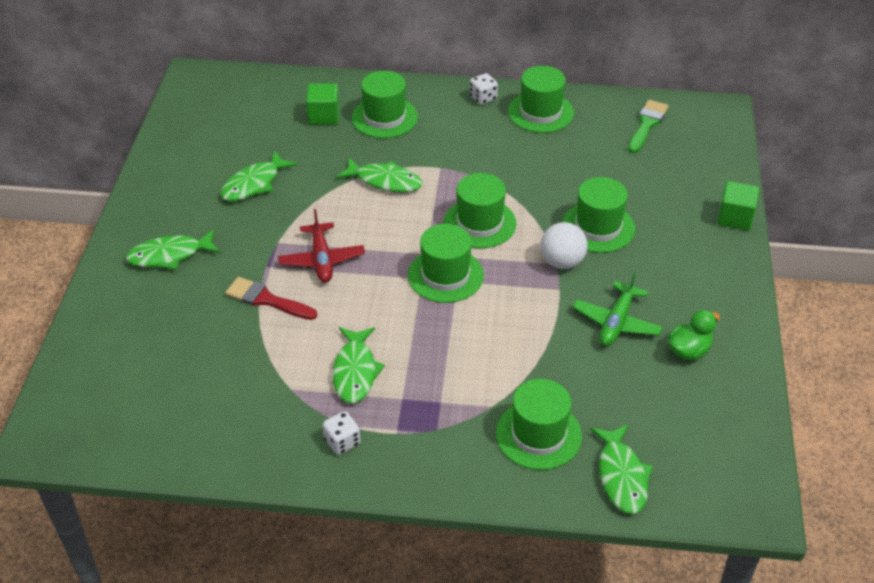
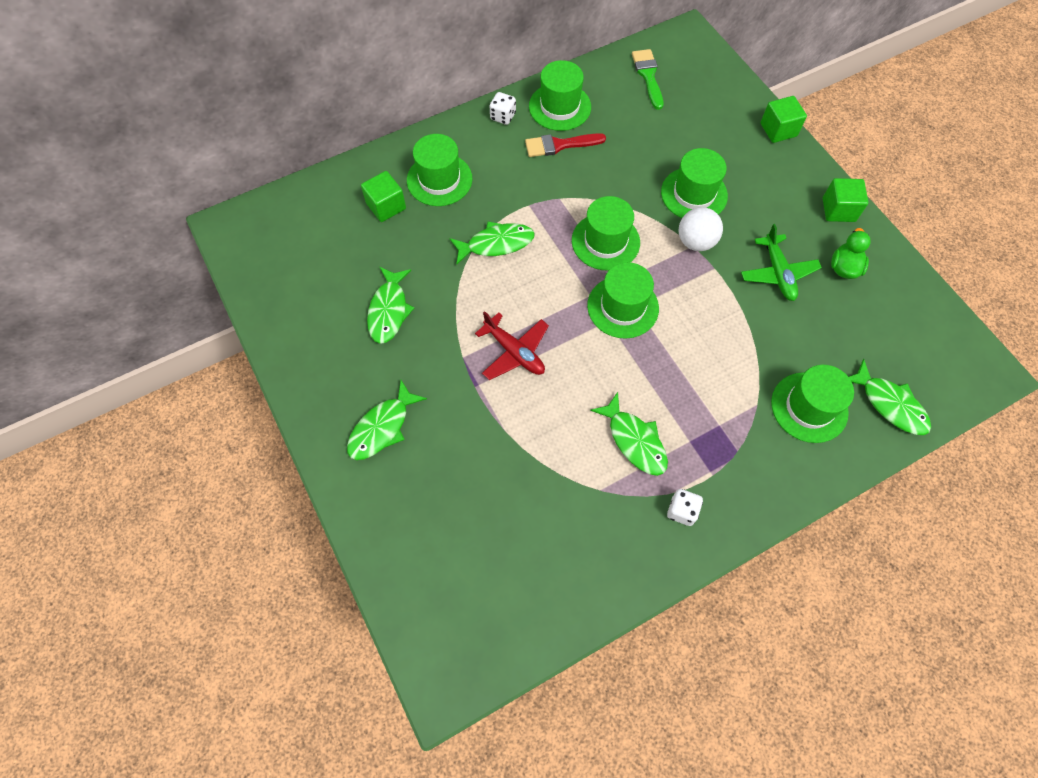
camera: 35 degrees left, 20 degrees up
red brush [225,277,317,320] -> red brush moved to [525,133,606,157]
none -> green cube [823,178,868,222]

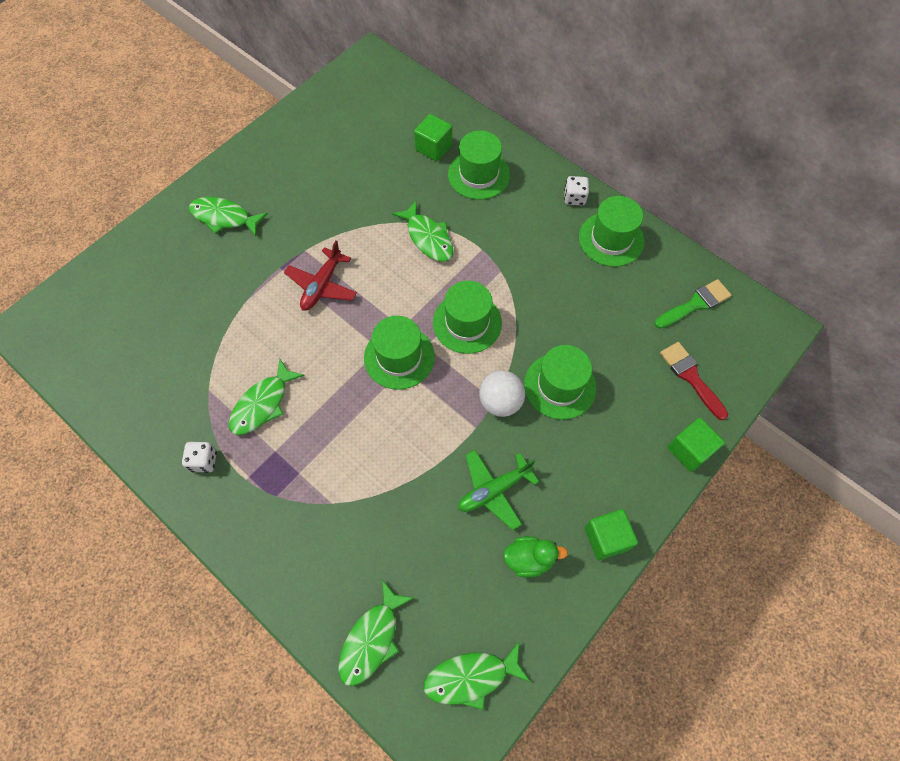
camera: 70 degrees right, 0 degrees up
green fish [367,267,414,344] -> green fish moved to [423,642,530,710]
red brush [525,133,606,157] -> red brush moved to [660,342,728,420]
green hat [771,365,854,443] -> none

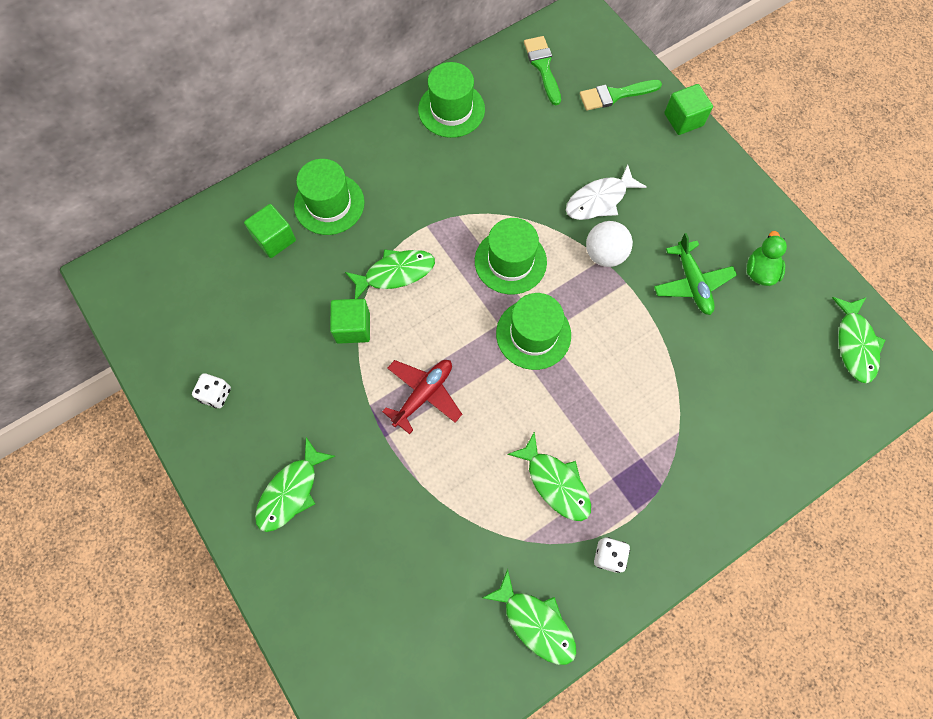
camera: 75 degrees left, 5 degrees up
red plane [284,241,357,311] -> red plane turned 90 degrees counterclockwise [382,360,462,434]
green fish [338,580,414,686] -> green fish moved to [483,569,576,665]
green hat [524,345,596,420] -> white fish [566,164,646,220]
white dice [564,176,589,205] -> white dice moved to [192,373,231,408]
green cube [584,509,638,560] -> green cube moved to [330,299,370,344]
red brush [660,342,728,420] -> green brush [580,80,662,110]

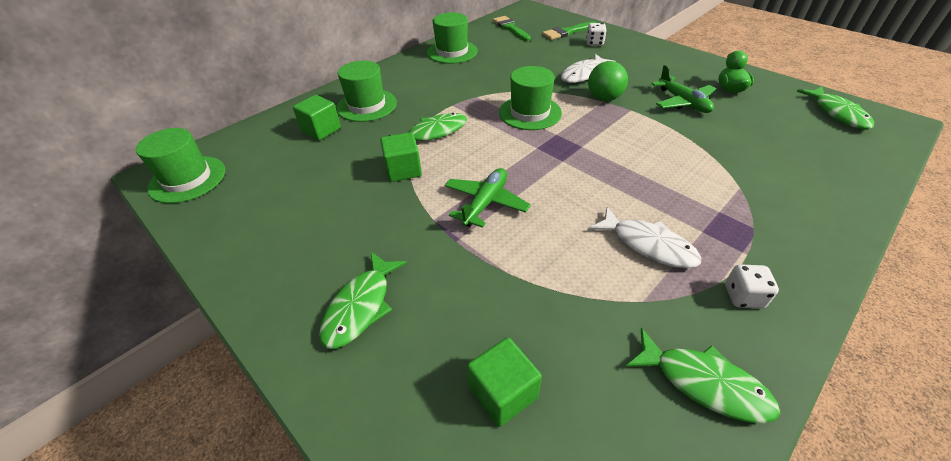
camera: 10 degrees left, 25 degrees down
white dice [192,373,231,408] -> white dice moved to [586,23,607,46]
red plane [382,360,462,434] -> green plane [445,168,531,228]
green hat [496,293,571,370] -> green hat moved to [136,128,225,203]
green fish [507,431,591,521] -> white fish [589,206,702,268]
white ball [586,221,633,267] -> green ball [588,61,628,101]
green cube [664,84,713,135] -> green cube moved to [467,337,542,427]

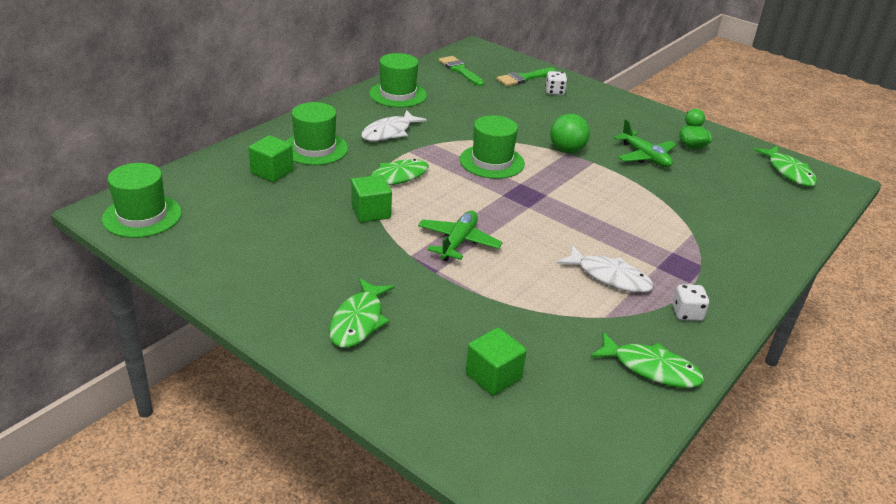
camera: 10 degrees left, 10 degrees down
white fish [561,54,616,83] -> white fish moved to [361,110,427,141]

